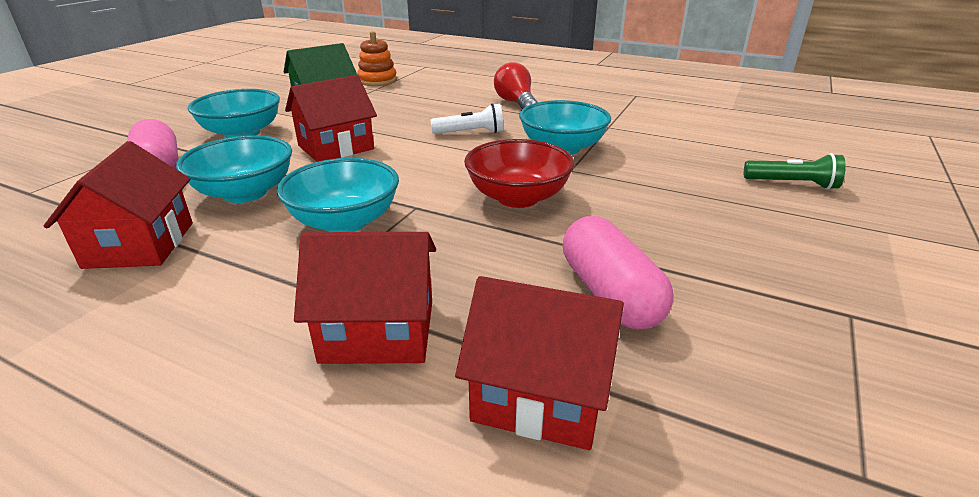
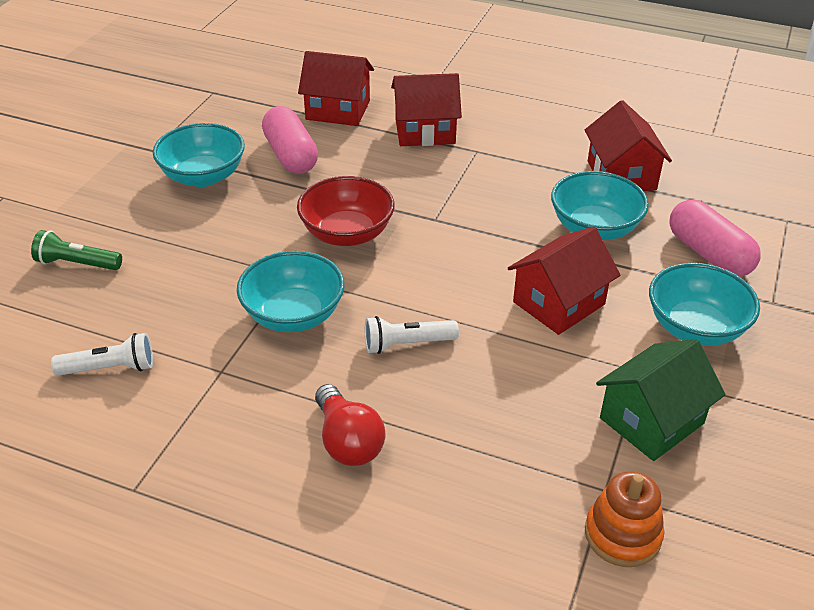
camera: 175 degrees right, 10 degrees up
turquoise bowl [277,158,399,232] -> turquoise bowl moved to [153,123,245,187]
none -> white flashlight [51,333,153,376]

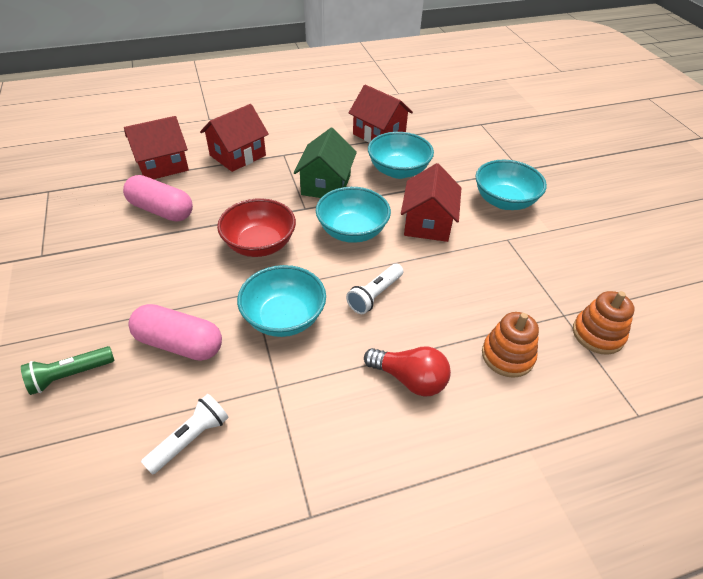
camera: 40 degrees left, 5 degrees up
turquoise bowl [153,123,245,187] -> turquoise bowl moved to [316,187,391,243]
green house [596,339,726,461] -> green house moved to [294,128,357,198]
pink capsule [669,199,761,277] -> pink capsule moved to [128,304,222,361]
none -> orange stacking toy [482,312,539,378]

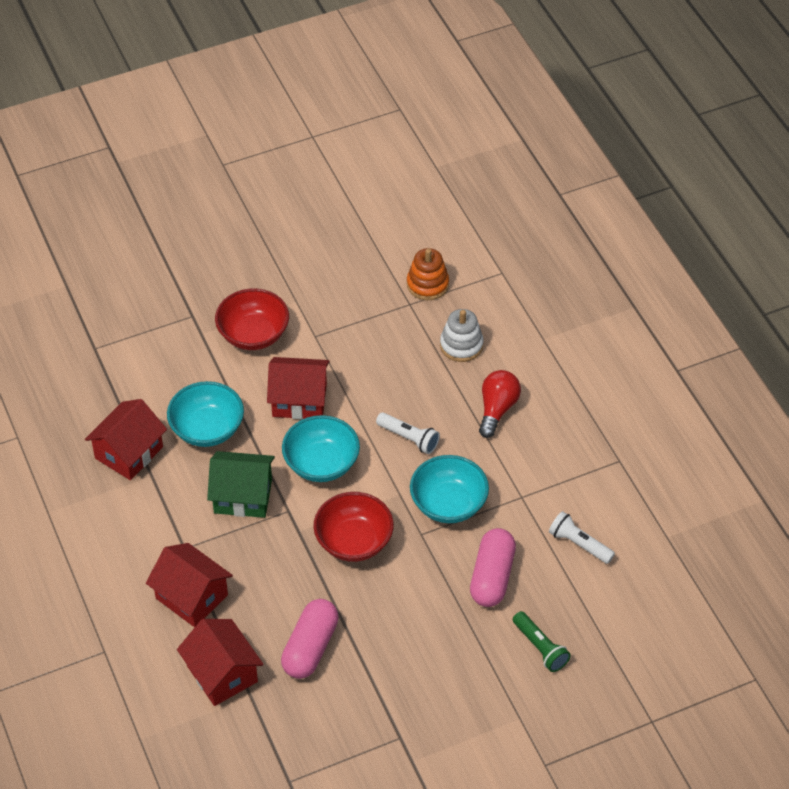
camera: 95 degrees left, 5 degrees up
turquoise bowl [475,160,547,210] -> red bowl [215,288,289,350]
orange stacking toy [482,312,539,378] -> white stacking toy [440,309,484,362]

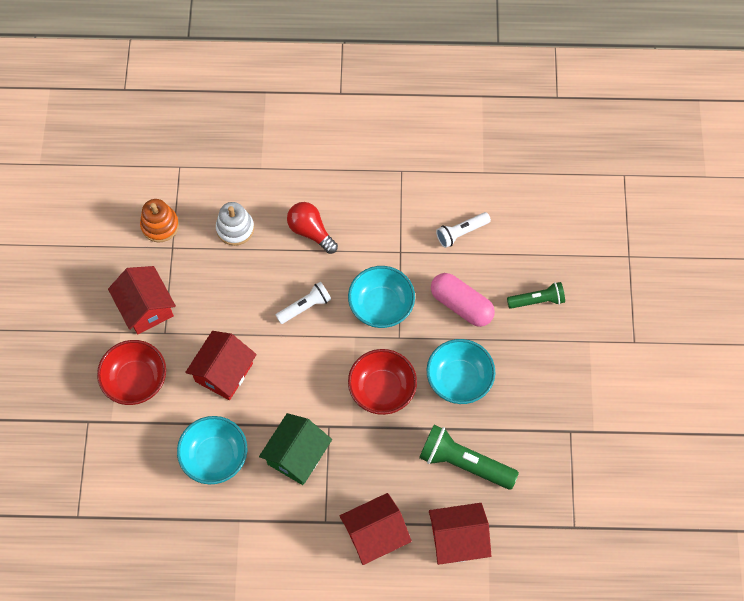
camera: 65 degrees left, 15 degrees up
red house [85,399,167,480] -> red house moved to [108,266,176,334]
pink capsule [281,599,339,679] -> green flashlight [419,425,519,490]
turquoise bowl [282,415,360,482] -> turquoise bowl moved to [427,339,495,404]

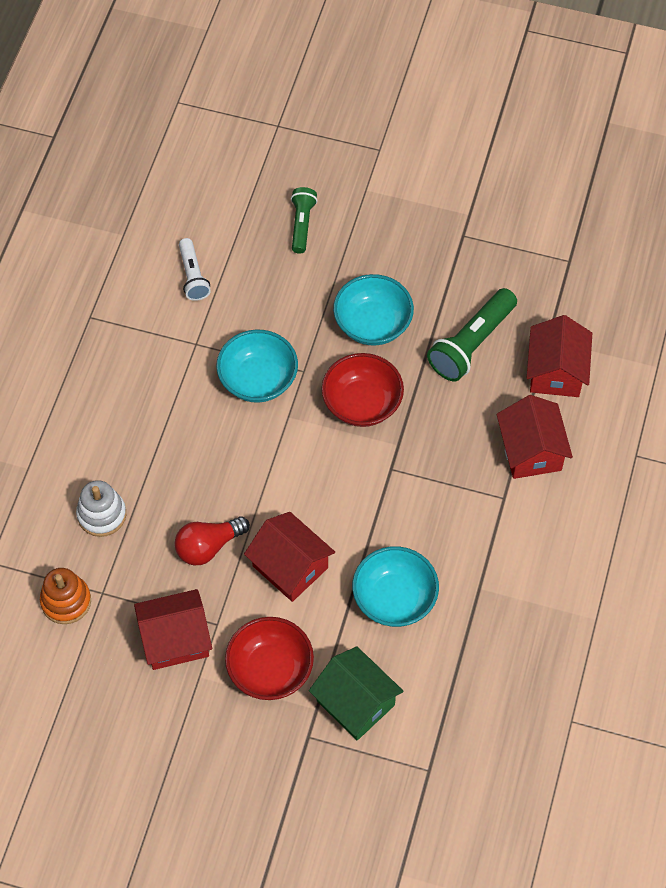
camera: 75 degrees left, 5 degrees down
green house [259,413,332,485] -> green house moved to [309,646,403,740]
white flashlight [276,282,331,324] -> none
red light bulb [287,202,338,254] -> red light bulb moved to [175,517,250,565]
pink capsule [431,273,495,327] -> none

